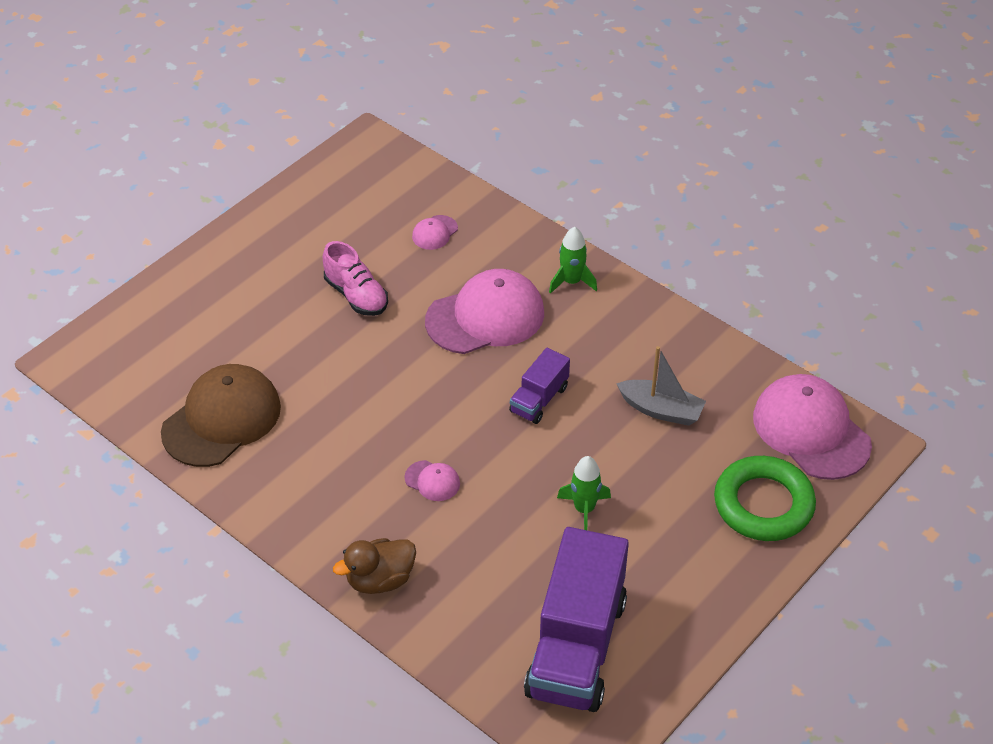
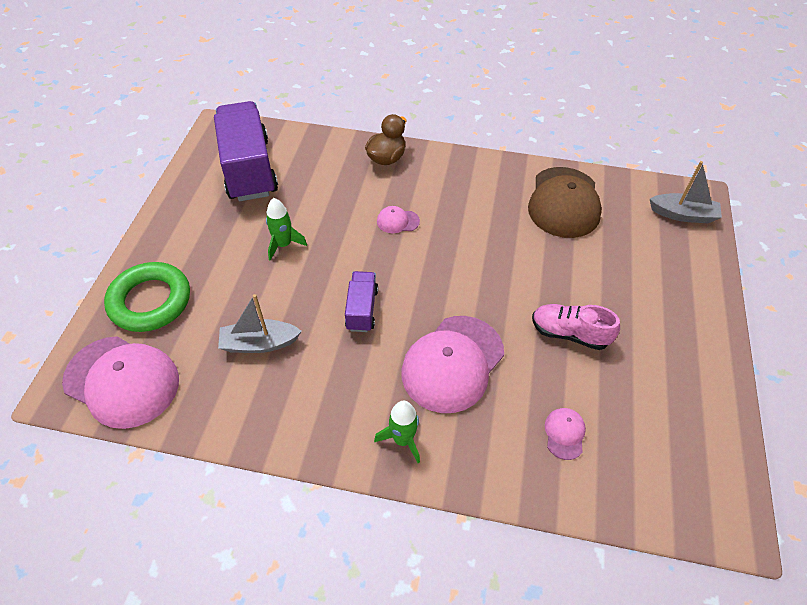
camera: 150 degrees right, 5 degrees up
none -> grey boat [650,161,722,223]

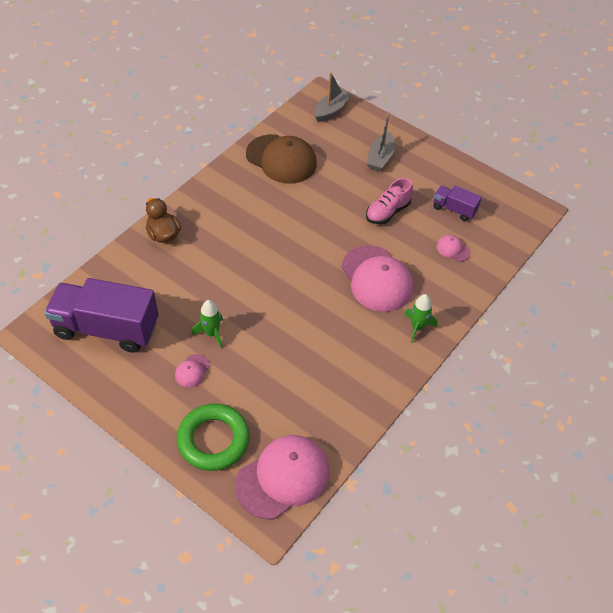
camera: 65 degrees left, 0 degrees up
grey boat [218,294,302,353] -> grey boat moved to [367,114,395,172]
purple truck [345,271,378,332] -> purple truck moved to [433,186,482,221]
pink cap [377,206,420,233] -> pink cap moved to [175,354,210,388]

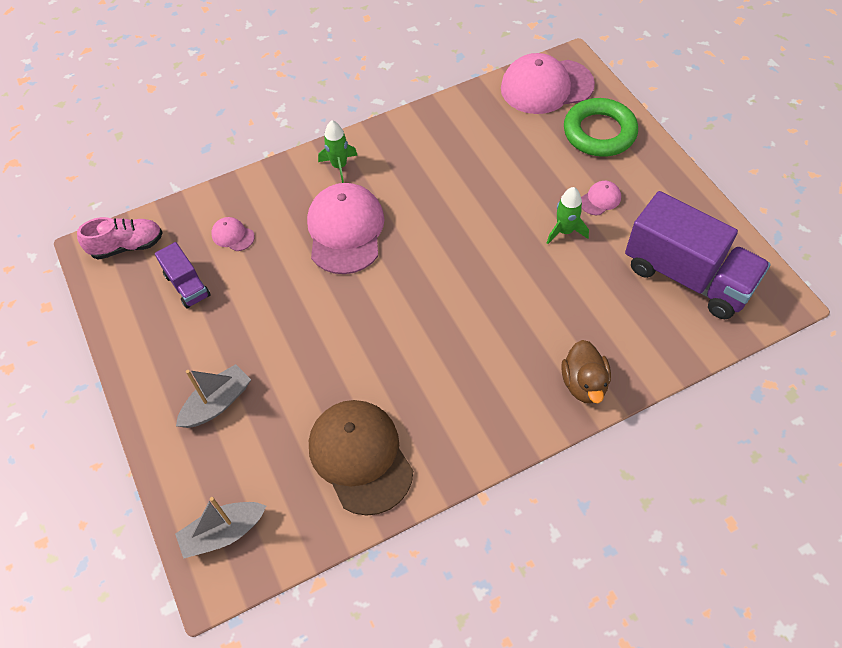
camera: 150 degrees left, 5 degrees up
pink shoe [366,178,413,224] -> pink shoe moved to [77,217,163,260]
pink cap [436,235,471,262] -> pink cap turned 150 degrees clockwise [211,217,255,251]

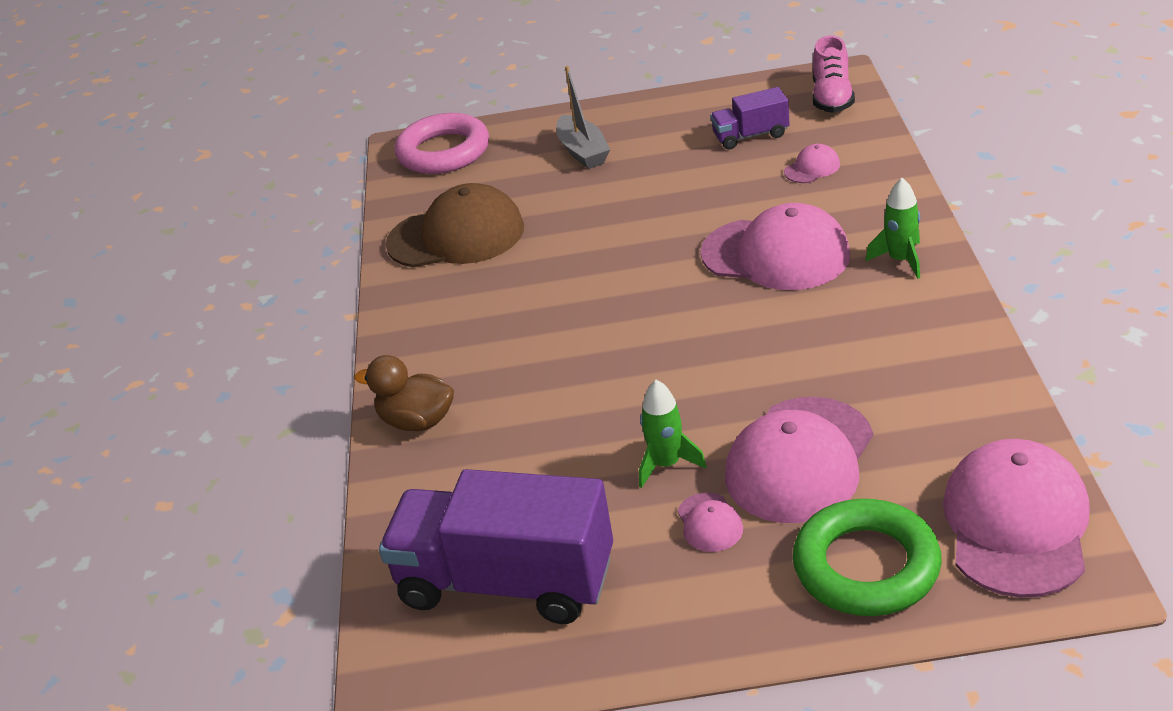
camera: 115 degrees right, 20 degrees down
grey boat [175,497,266,559] -> pink ring [395,113,489,174]
purple truck [625,191,771,319] -> purple truck turned 45 degrees clockwise [379,469,613,624]
none -> pink cap [725,397,873,523]

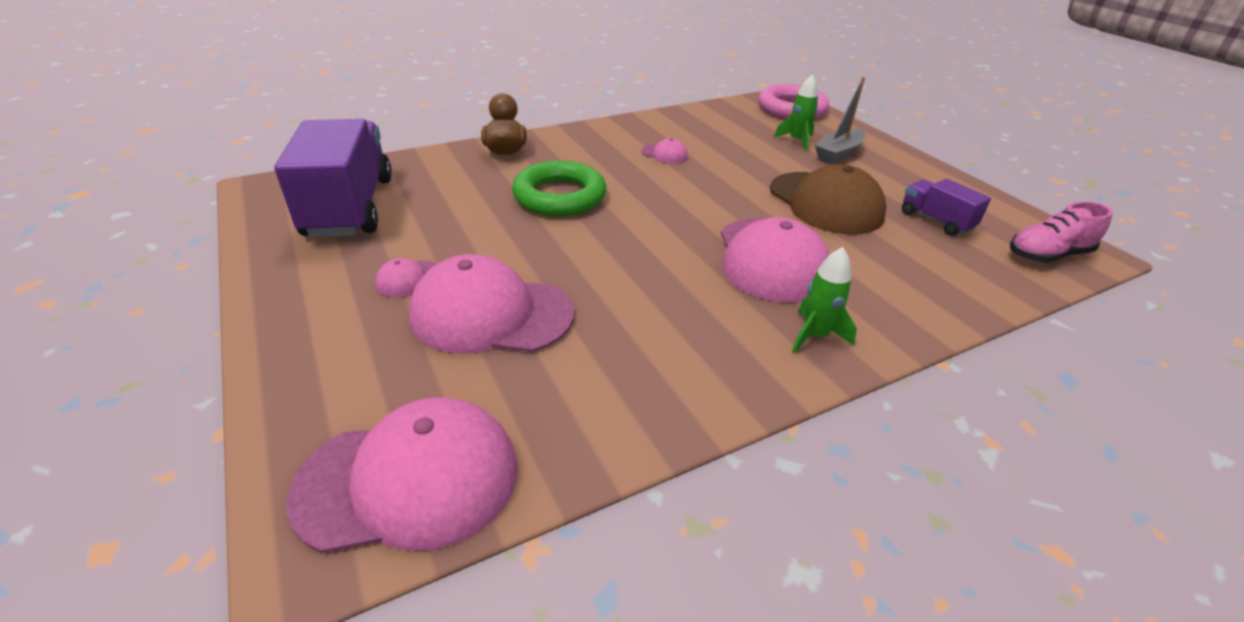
camera: 60 degrees right, 0 degrees up
brown cap [386,183,524,268] -> brown cap moved to [770,164,886,235]
green rocket [639,380,707,488] -> green rocket moved to [774,75,818,151]
pink cap [784,144,840,183] -> pink cap moved to [642,138,688,164]
green ring [793,499,942,616] -> green ring moved to [512,160,606,217]

